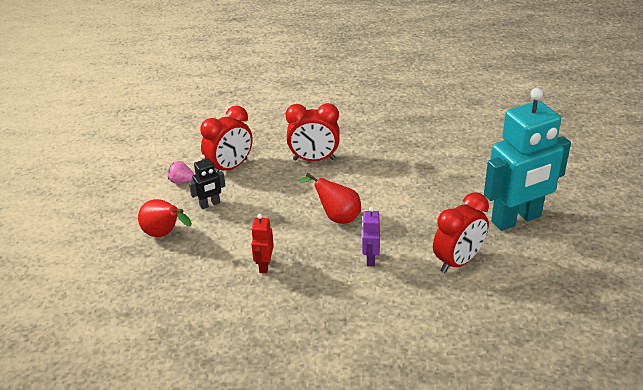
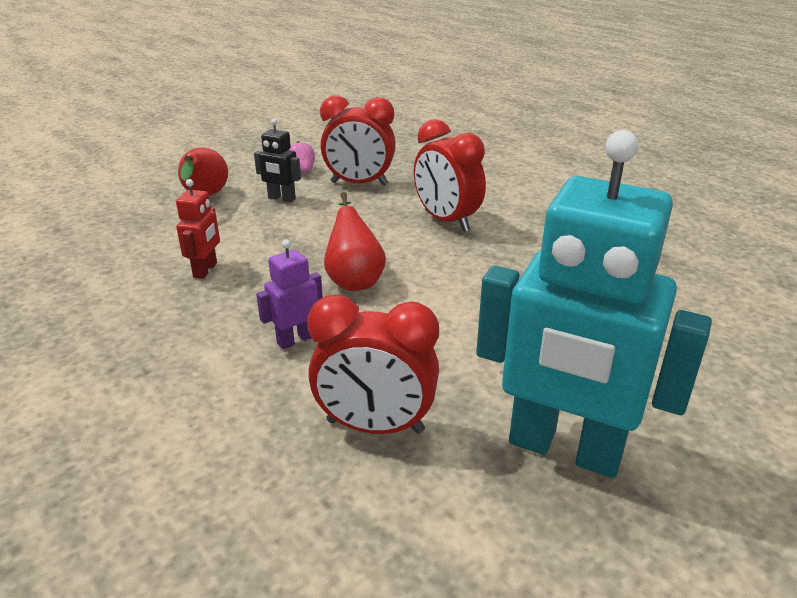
camera: 50 degrees right, 5 degrees down
red robot [251,214,274,273] -> red robot turned 135 degrees clockwise [176,179,220,279]

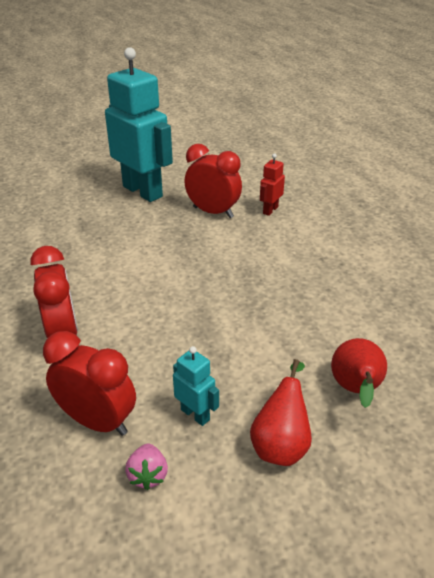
camera: 160 degrees left, 5 degrees up
red robot [176,179,220,279] -> red robot moved to [260,153,285,216]
black robot [254,119,301,203] -> turquoise robot [173,346,219,426]
purple robot [256,239,323,349] -> none
red pear [324,192,386,291] -> red pear moved to [331,338,387,408]

